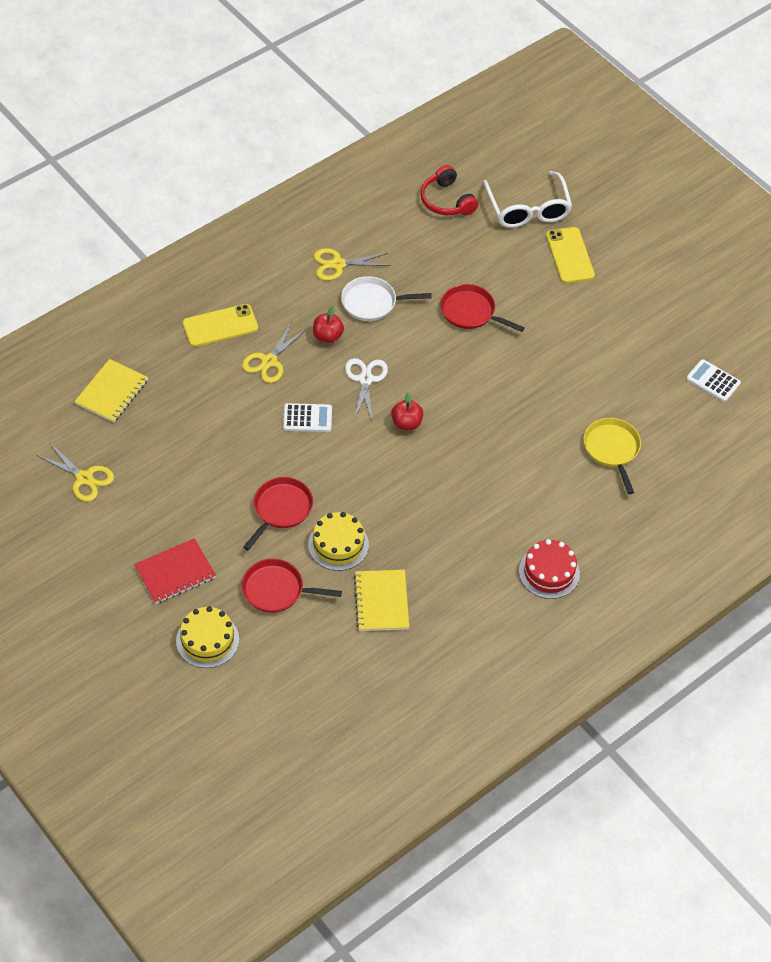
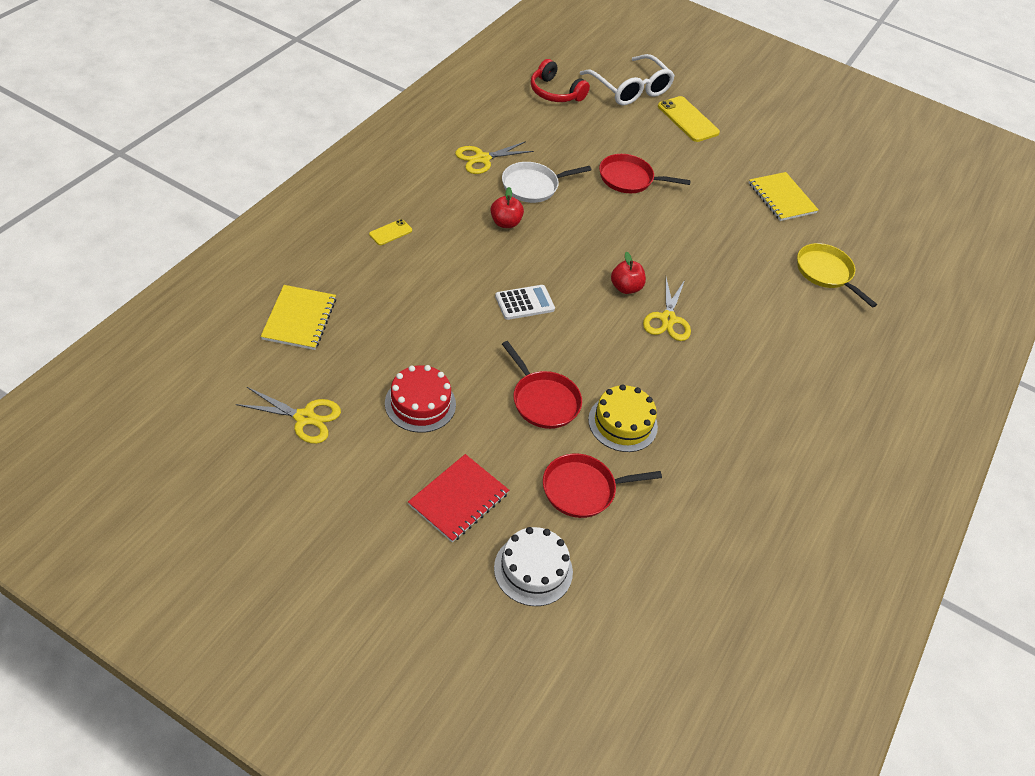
camera: 25 degrees left, 5 degrees down
yellow cake [176,606,239,668] -> white cake [494,527,573,606]
yellow phone [183,304,258,347] -> yellow phone [369,219,412,245], size x0.52
yellow scissors [242,322,307,383] -> yellow scissors moved to [643,278,691,341]
red pan [243,477,313,550] -> red pan turned 135 degrees clockwise [502,341,582,429]
white scissors [345,358,388,421] -> none
yellow notebook [354,570,409,631] -> yellow notebook moved to [749,172,819,221]
red cake [519,539,580,599] -> red cake moved to [385,365,456,433]
white calculator [686,359,741,402] -> none

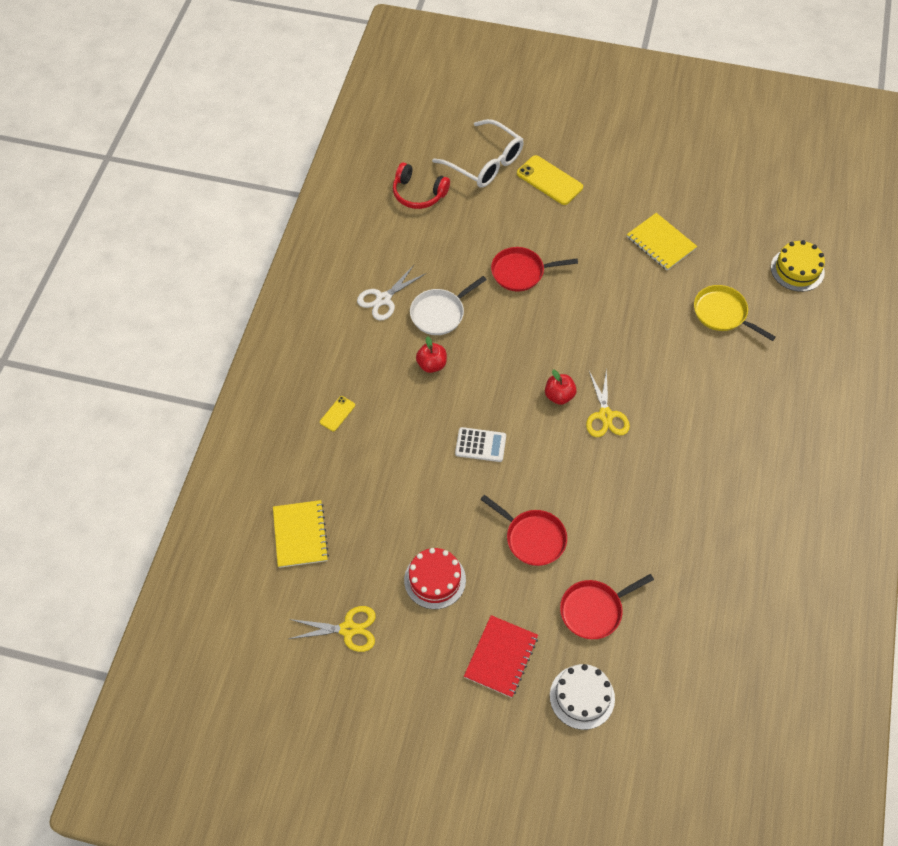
camera: 10 degrees left, 10 degrees up
yellow scissors [455,141,534,174] -> white scissors [357,265,425,320]
white calculator [495,285,555,320] -> white calculator turned 45 degrees clockwise [455,427,506,462]
yellow cake [588,384,658,452] -> yellow cake moved to [771,240,825,292]

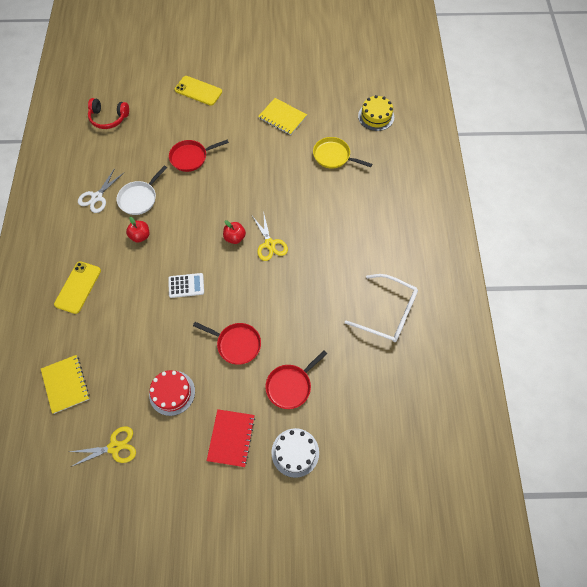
camera: 15 degrees left, 5 degrees up
yellow phone [320,396,355,431] -> yellow phone [54,261,101,314], size x1.91
white glasses [432,119,524,188] -> white glasses moved to [345,274,418,342]

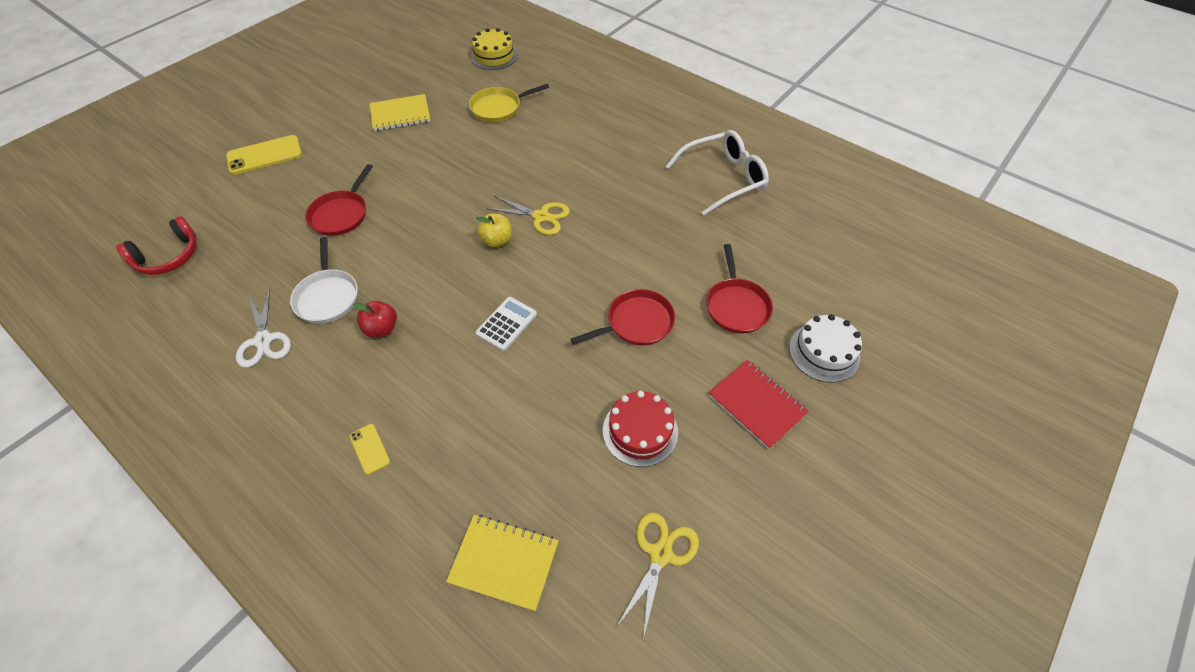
camera: 50 degrees left, 10 degrees down
yellow phone [54,261,101,314] -> yellow phone [350,424,390,475], size x0.52
red apple [223,220,246,244] -> yellow apple [476,214,512,247]

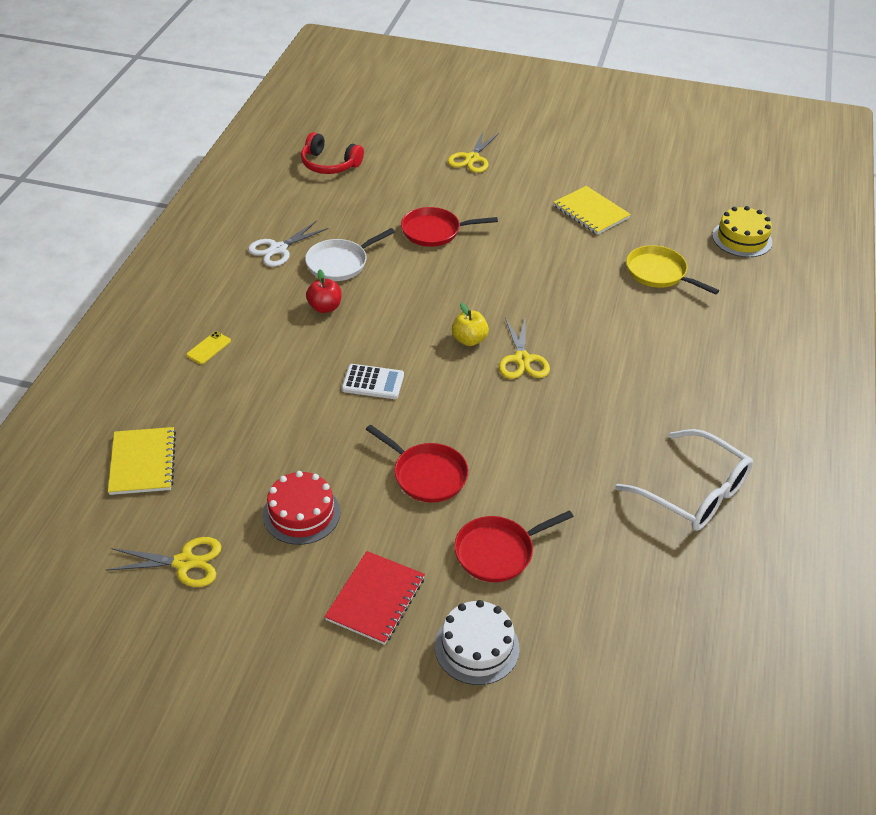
camera: 65 degrees right, 10 degrees down
yellow phone [226,135,302,175] -> yellow scissors [448,131,499,173]

